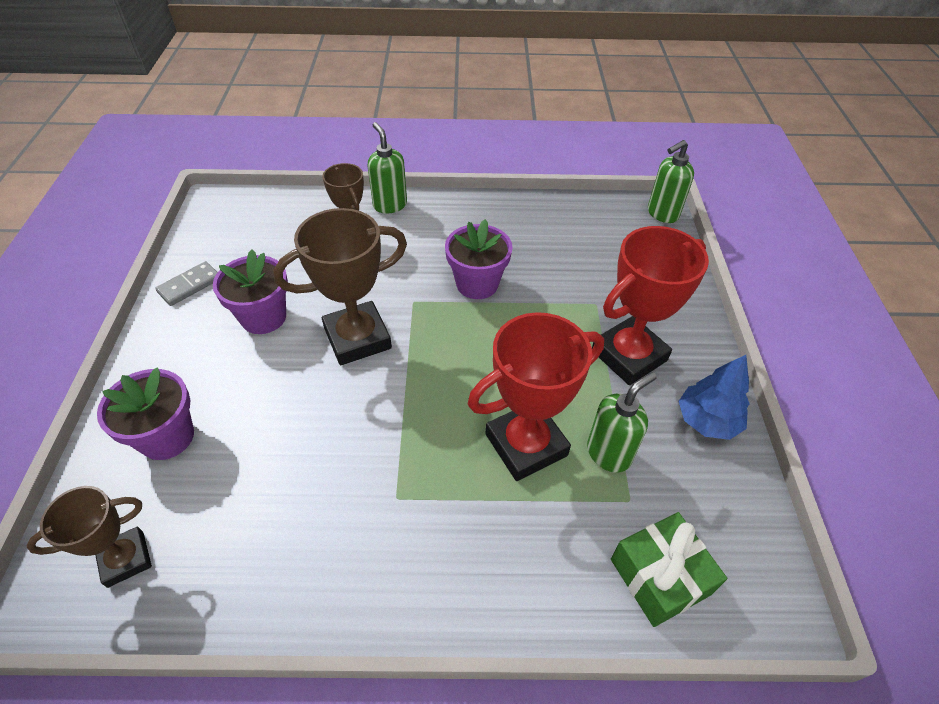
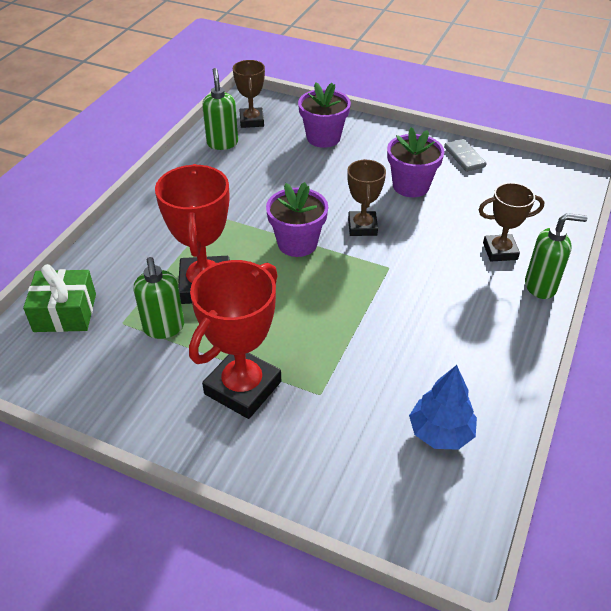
camera: 115 degrees right, 5 degrees down
brown trophy [273,208,407,365] -> brown trophy [347,159,386,236], size x0.60
purple flower pot [445,219,513,299] -> purple flower pot moved to [266,182,328,257]
red trophy [592,226,709,385] -> red trophy turned 45 degrees clockwise [189,260,281,419]
green soap dispenser [648,140,694,223] -> green soap dispenser moved to [202,68,238,150]
blue tree [678,355,750,440] -> blue tree moved to [409,365,477,450]

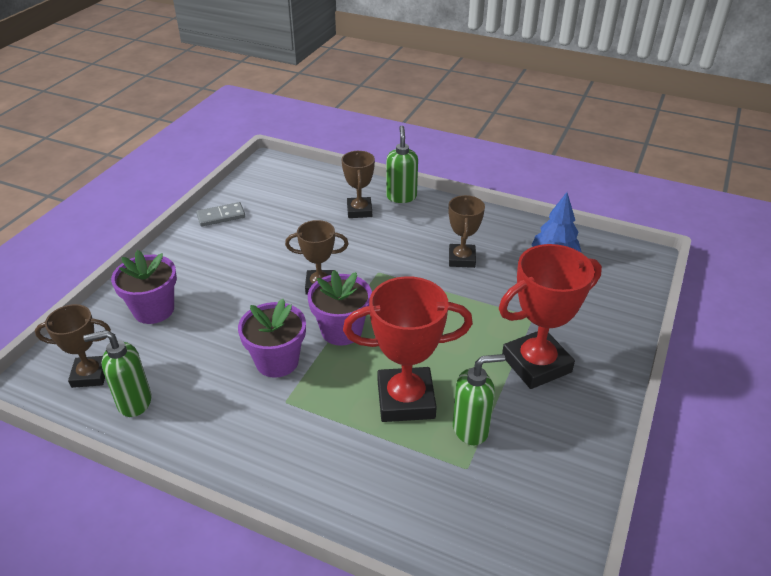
camera: 90 degrees left, 5 degrees down
green gift [23,264,96,332] -> none
red trophy [189,260,281,419] -> red trophy turned 60 degrees counterclockwise [499,244,602,389]
purple flower pot [387,127,445,197] -> purple flower pot moved to [238,299,306,378]
none -> brown trophy [448,195,485,268]

